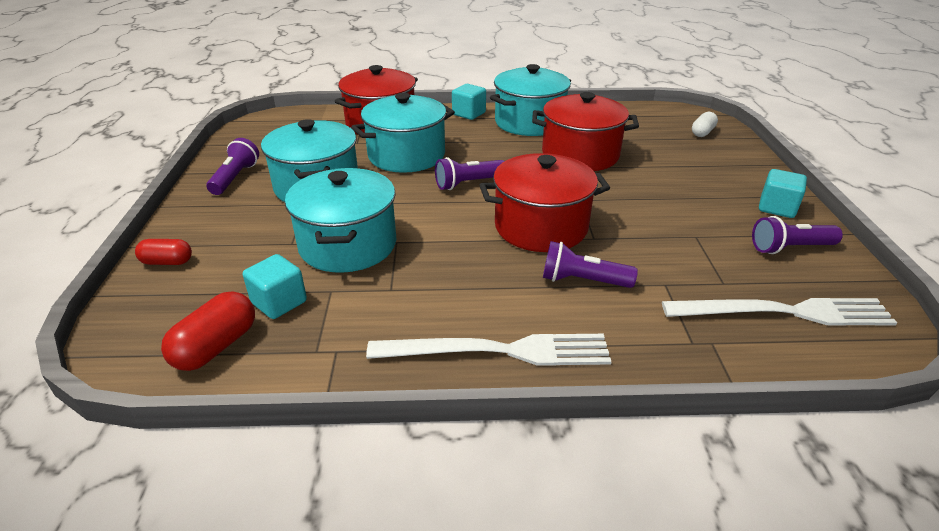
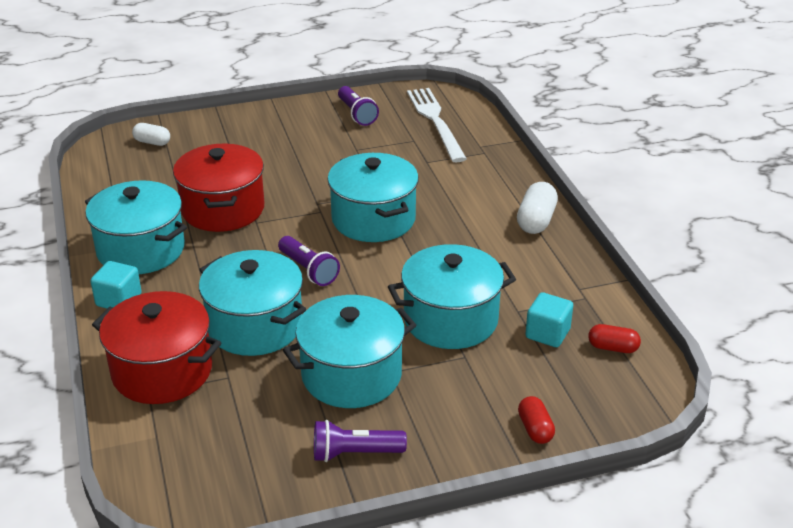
camera: 105 degrees left, 0 degrees up
red capsule [161,291,255,371] -> red capsule [588,324,641,353], size x0.65
white fork [366,334,611,366] -> white capsule [517,182,558,234]
red pot [479,153,610,252] -> turquoise pot [327,153,419,242]
purple flashlight [543,241,638,288] -> none
turquoise cube [759,169,807,218] -> none

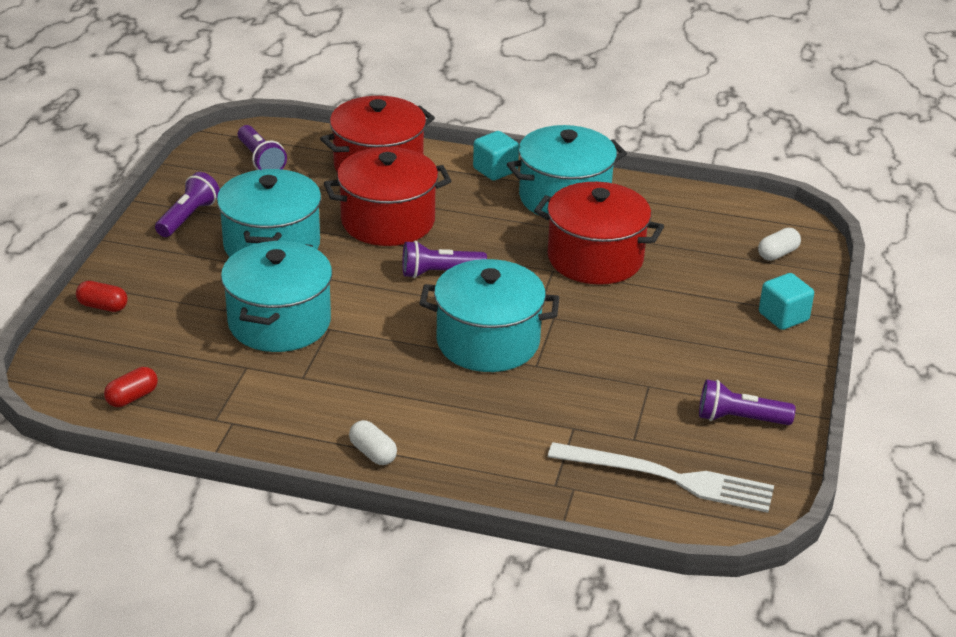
camera: 120 degrees right, 0 degrees up
turquoise pot [199,250,306,356] -> red pot [324,147,451,246]
white capsule [517,182,558,234] -> white capsule [349,420,397,465], size x0.65
turquoise cube [525,292,573,347] -> turquoise cube moved to [759,273,814,330]
none -> purple flashlight [238,125,287,170]

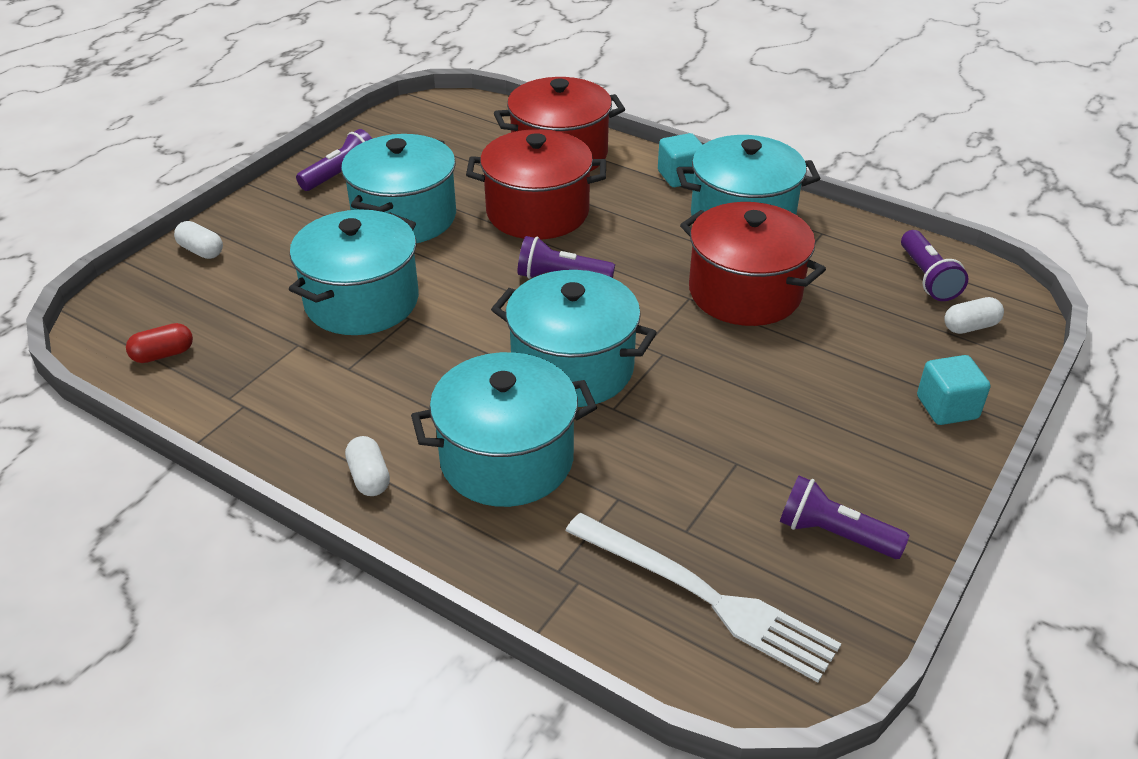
camera: 20 degrees right, 5 degrees up
red capsule [76,281,127,312] -> white capsule [174,221,223,259]
purple flashlight [238,125,287,170] -> purple flashlight moved to [901,230,969,301]
none -> turquoise pot [411,352,597,507]

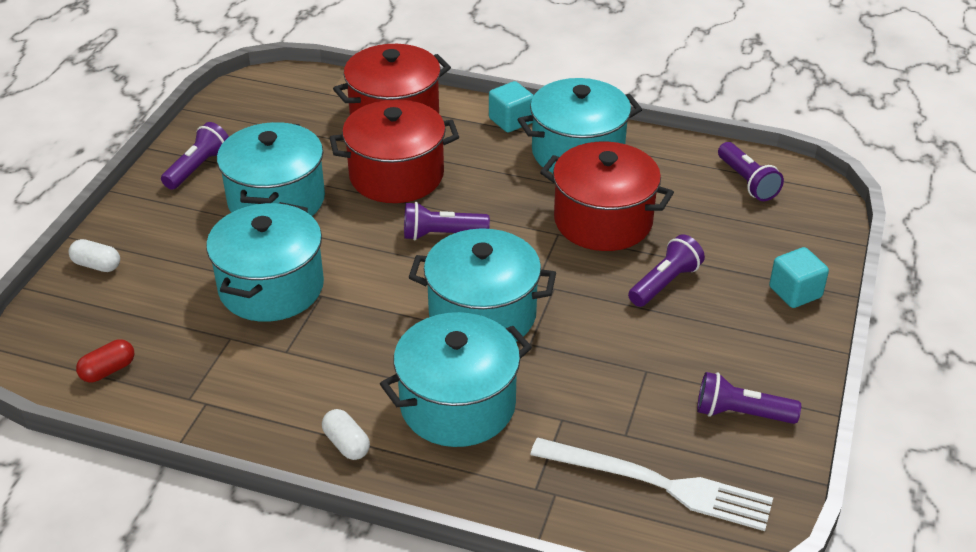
camera: 15 degrees left, 0 degrees up
white capsule [944,297,1004,334] -> none
none -> purple flashlight [628,234,705,307]

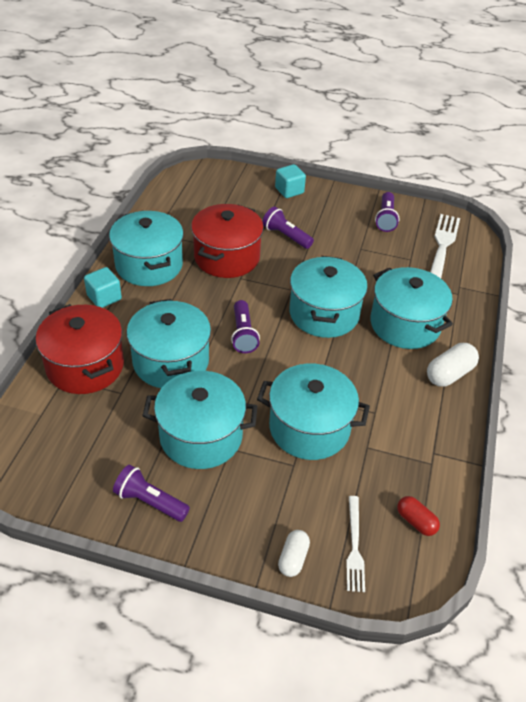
camera: 95 degrees left, 5 degrees up
white capsule [322,409,370,460] -> white capsule [427,343,479,387], size x1.54
red pot [329,99,459,203] -> turquoise pot [127,299,211,388]
purple flashlight [718,142,784,201] -> none
none -> white fork [346,496,365,592]

